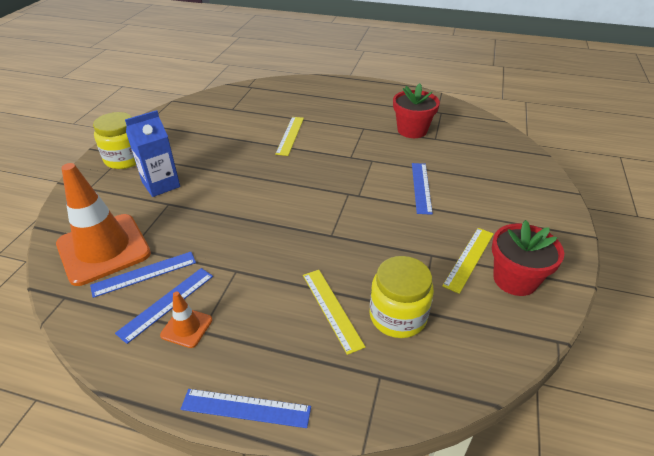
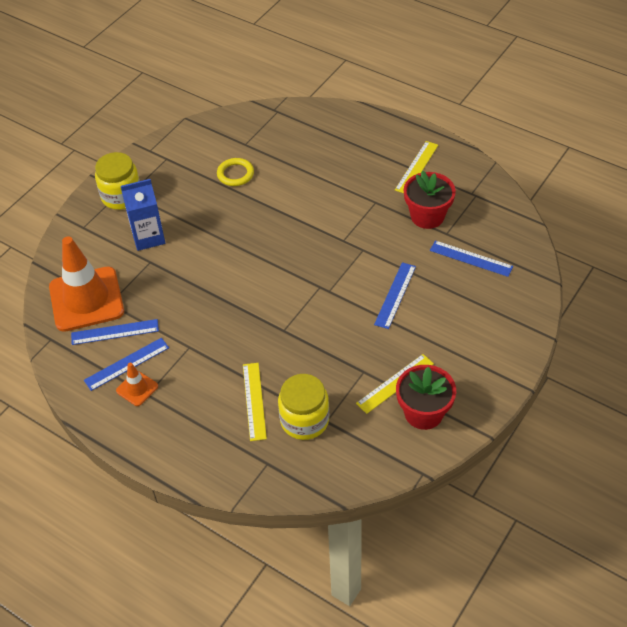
camera: 20 degrees right, 10 degrees up
blue ruler [181,389,311,428] -> blue ruler moved to [430,240,513,277]
yellow ruler [275,117,304,156] -> yellow ruler moved to [395,141,438,193]
none -> yellow ring [217,158,254,186]

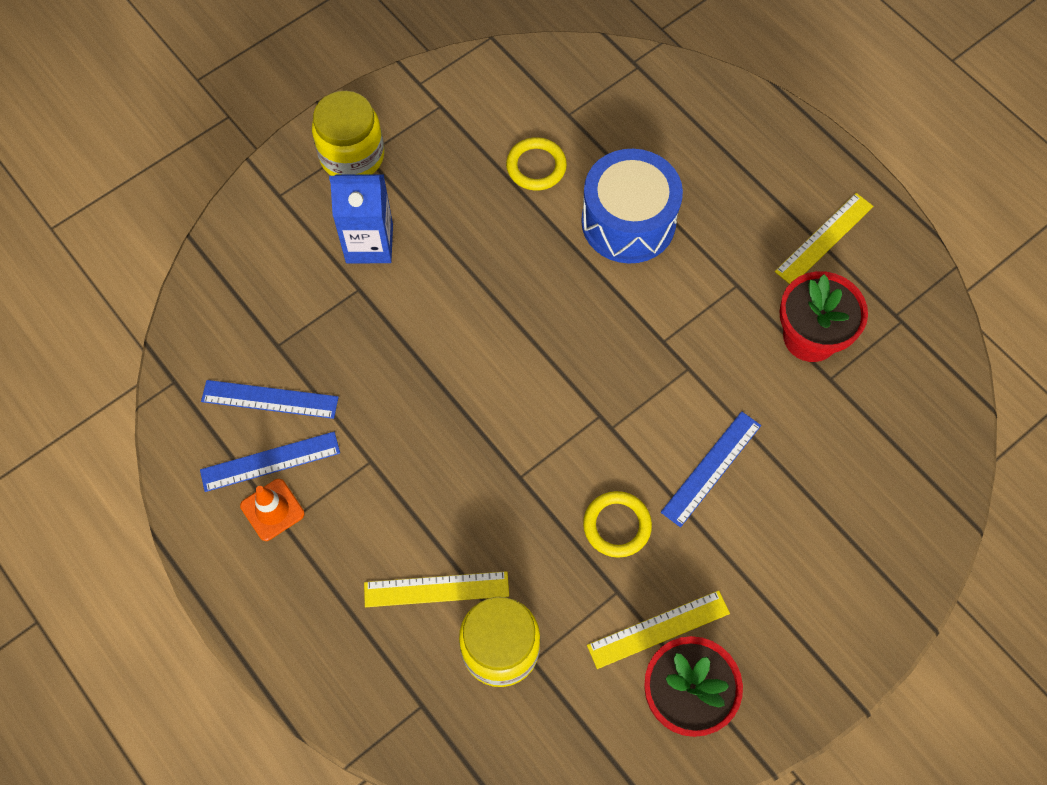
camera: 15 degrees right, 15 degrees up
orange traffic cone [49,236,124,332] -> none
yellow ruler [243,363,267,441] -> yellow ruler turned 75 degrees clockwise [364,571,509,607]
blue ruler [430,240,513,277] -> none
none -> blue drum [581,149,683,264]
none -> yellow ring [583,491,652,558]

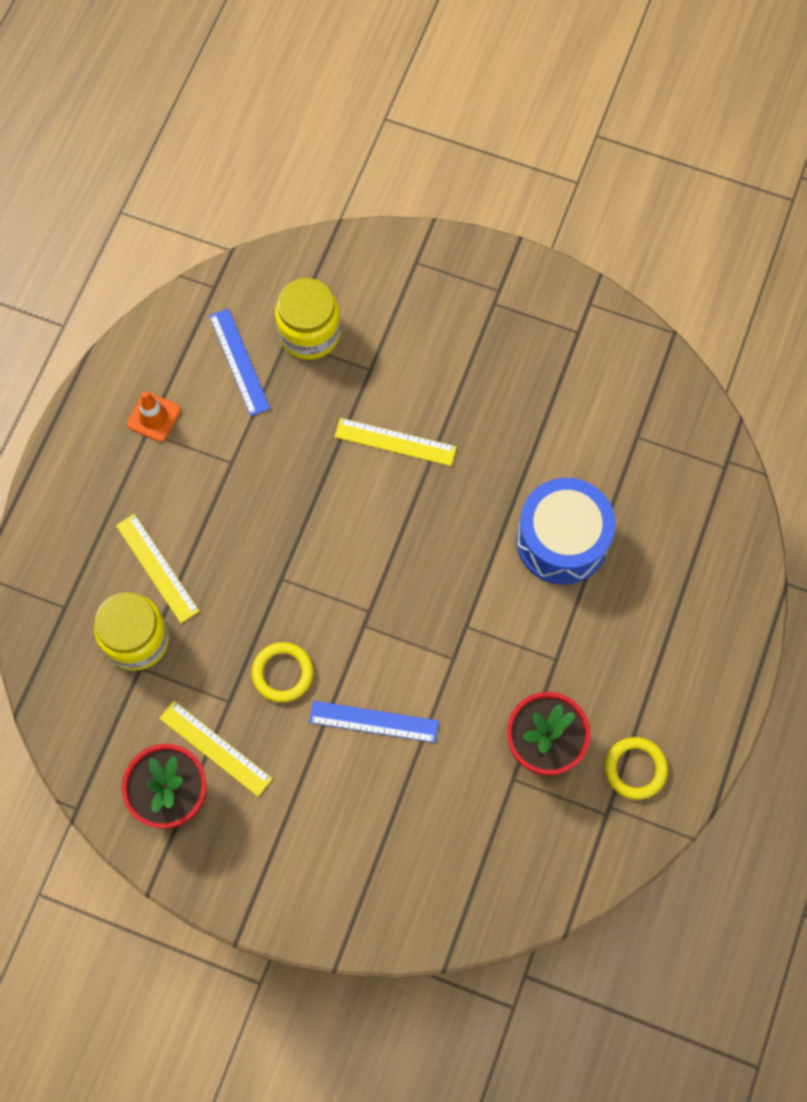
camera: 60 degrees right, 5 degrees up
blue ruler [200,432,340,492] -> none
yellow jar [312,91,384,176] -> yellow jar moved to [275,278,341,360]
blue carton [329,174,393,263] -> none
yellow ring [506,137,567,191] -> yellow ring moved to [605,737,668,800]
yellow ruler [775,193,873,284] -> yellow ruler moved to [334,418,457,466]

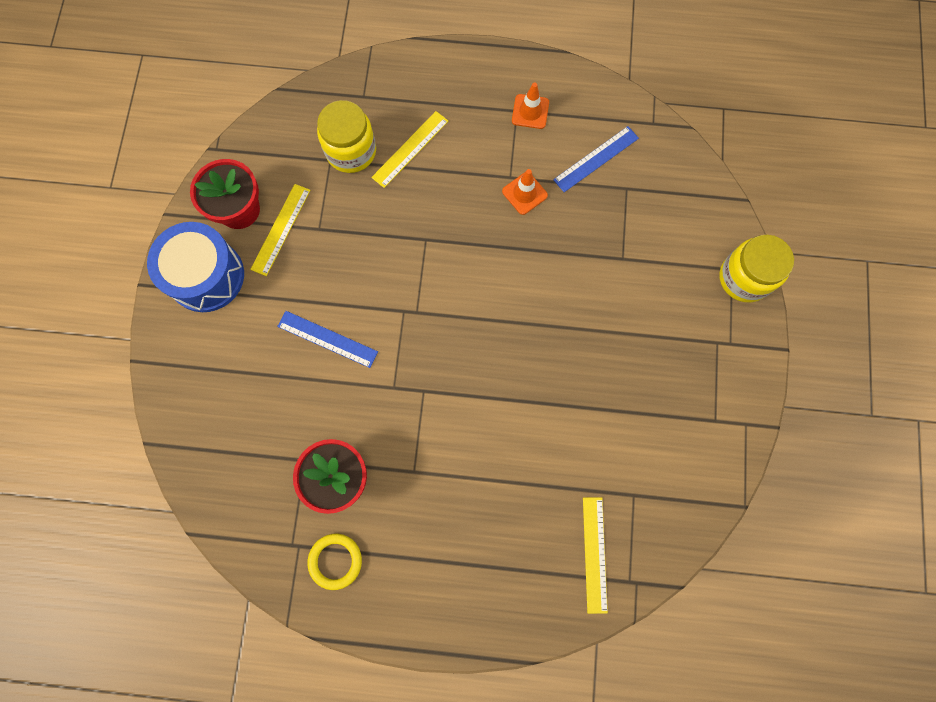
camera: 75 degrees right, 5 degrees up
yellow ring [252,642,313,702] -> none
yellow jar [275,278,341,360] -> yellow jar moved to [719,235,794,302]
blue ruler [309,701,439,743] -> blue ruler turned 60 degrees counterclockwise [277,311,378,368]
yellow ruler [334,418,457,466] -> yellow ruler moved to [583,497,608,614]
blue drum [516,478,616,585] -> blue drum moved to [147,222,244,312]
none -> orange traffic cone [502,169,548,215]

